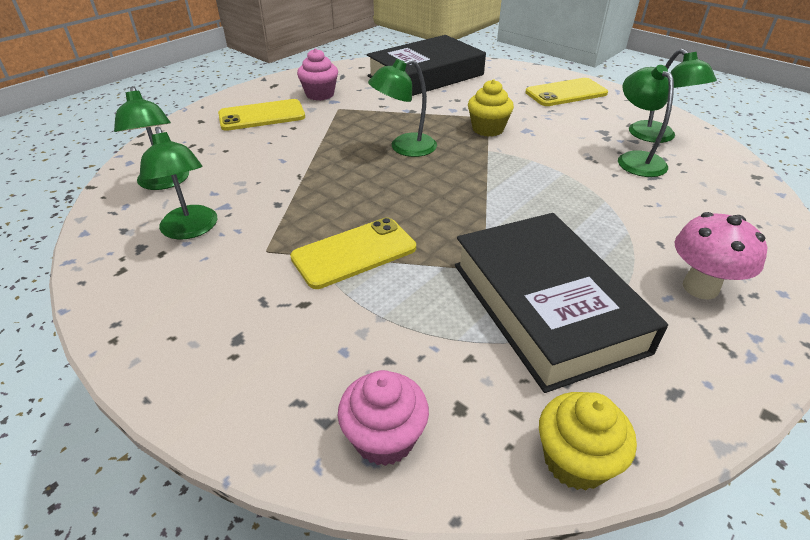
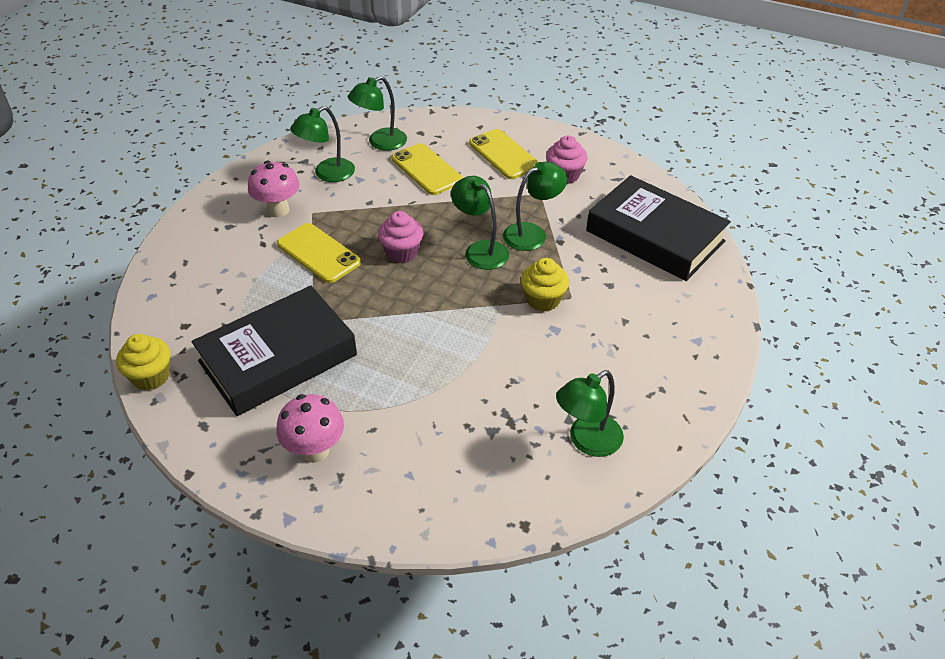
camera: 75 degrees right, 5 degrees up
pink cupcake [338,370,429,466] -> pink cupcake moved to [378,211,424,263]
yellow phone [525,78,608,106] -> yellow phone moved to [392,143,463,195]
green lamp [618,65,674,177] -> green lamp moved to [503,162,568,251]
none -> pink mushroom [248,161,300,218]

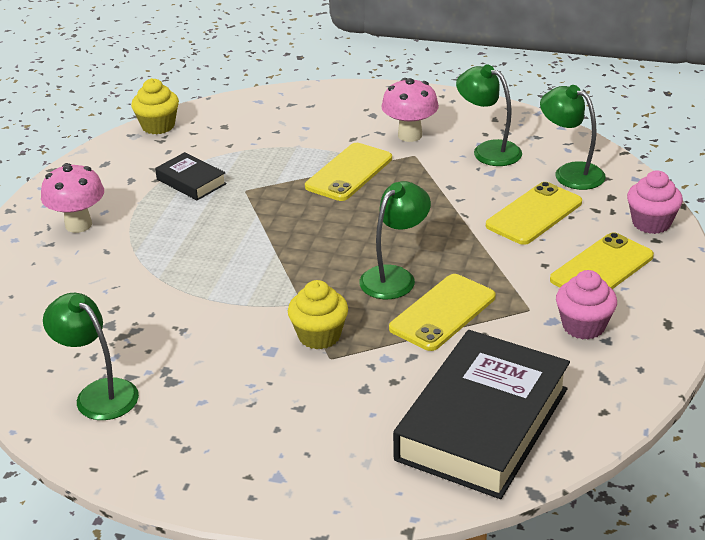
camera: 80 degrees right, 10 degrees down
black book [192,286,357,416] -> black book [155,152,227,200], size x0.46
pink cupcake [378,211,424,263] -> pink cupcake moved to [627,171,683,234]
green lamp [503,162,568,251] -> yellow phone [389,274,495,351]

